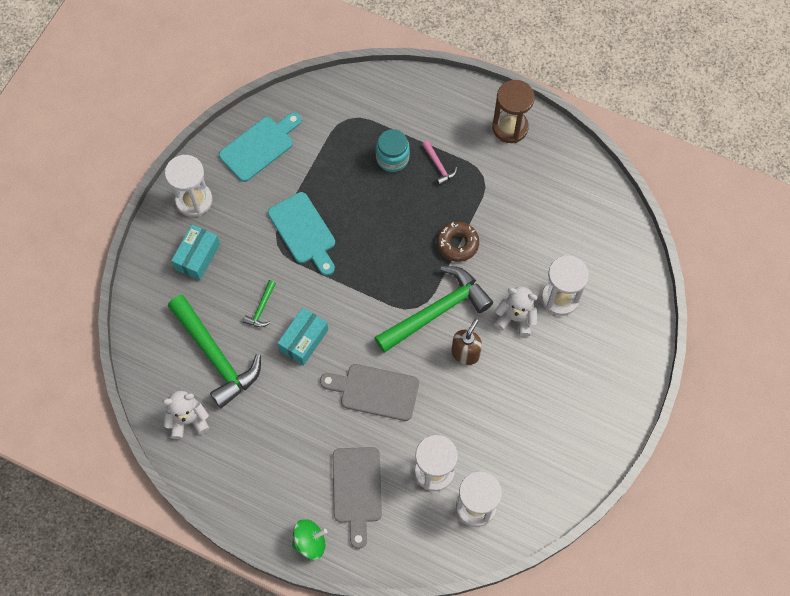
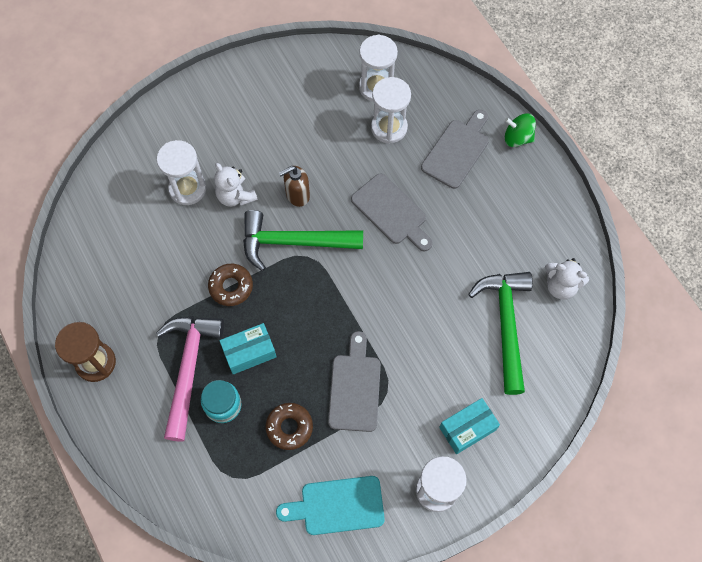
camera: 145 degrees left, 0 degrees up
green hammer [243,280,276,327] -> none
turquoise cutting board [268,192,335,276] -> grey cutting board [328,331,381,432]
turquoise box [277,308,328,366] -> turquoise box moved to [219,323,276,374]
pink hammer [422,141,457,186] -> pink hammer [156,317,224,442], size x2.37
none -> brown donut [266,403,313,450]

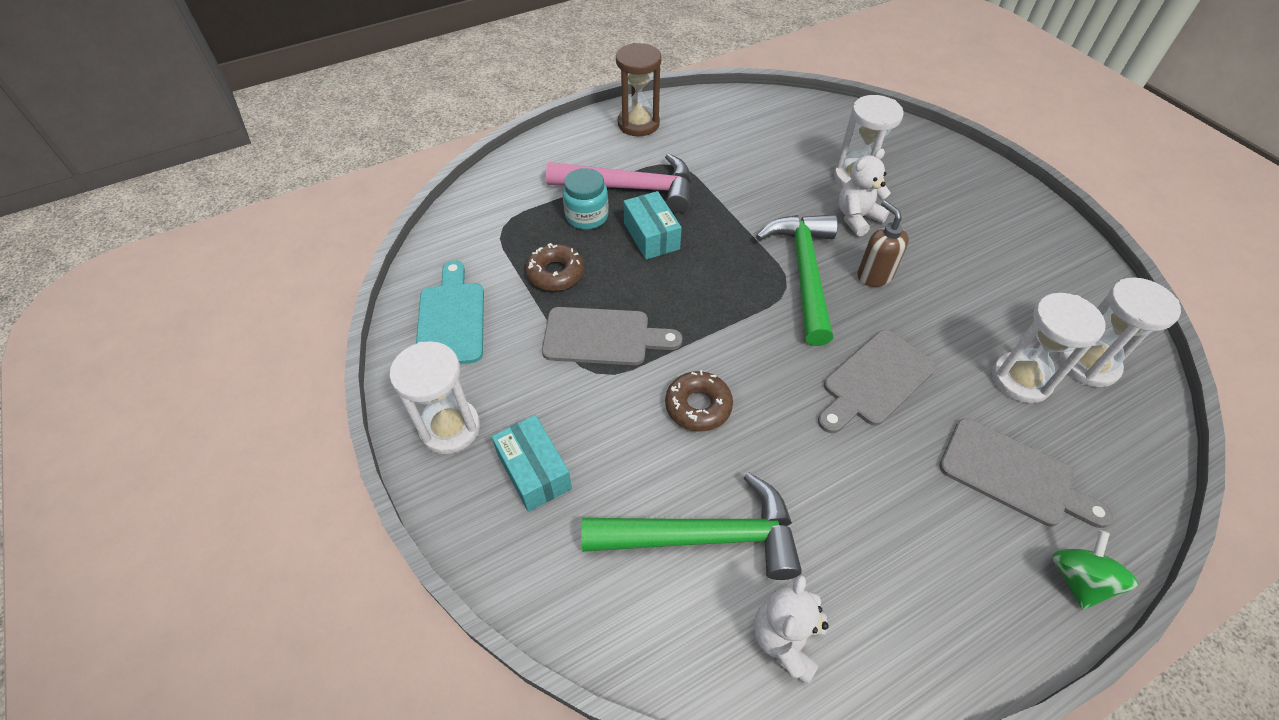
camera: 90 degrees right, 15 degrees down
brown donut [208,264,253,306] -> brown donut moved to [665,370,733,431]

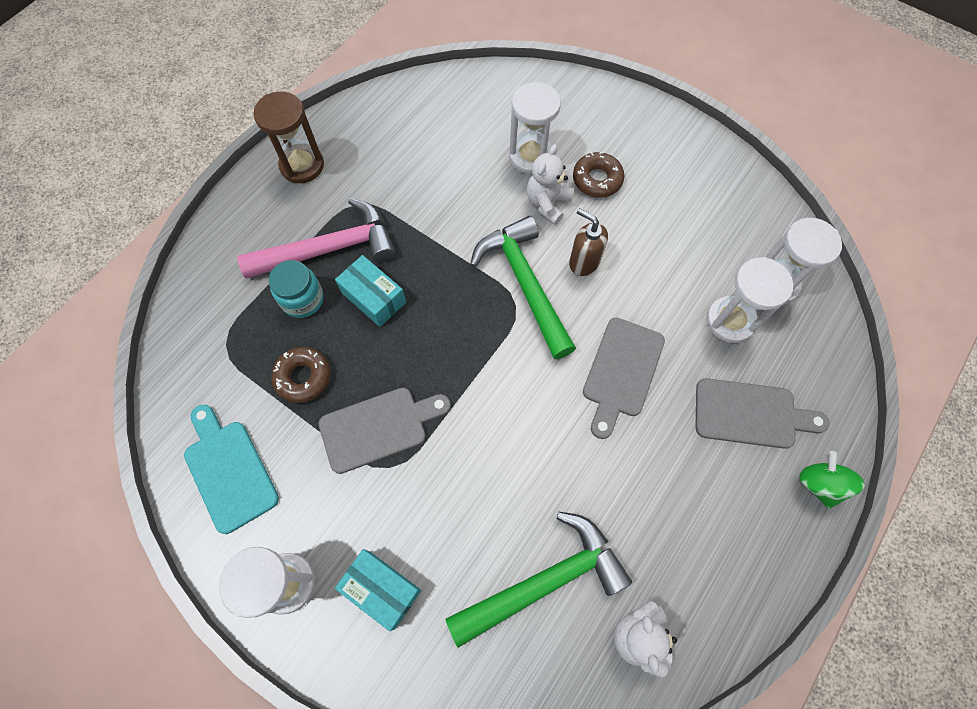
camera: 25 degrees left, 15 degrees up
brown donut [665,370,733,431] -> brown donut moved to [573,152,625,197]

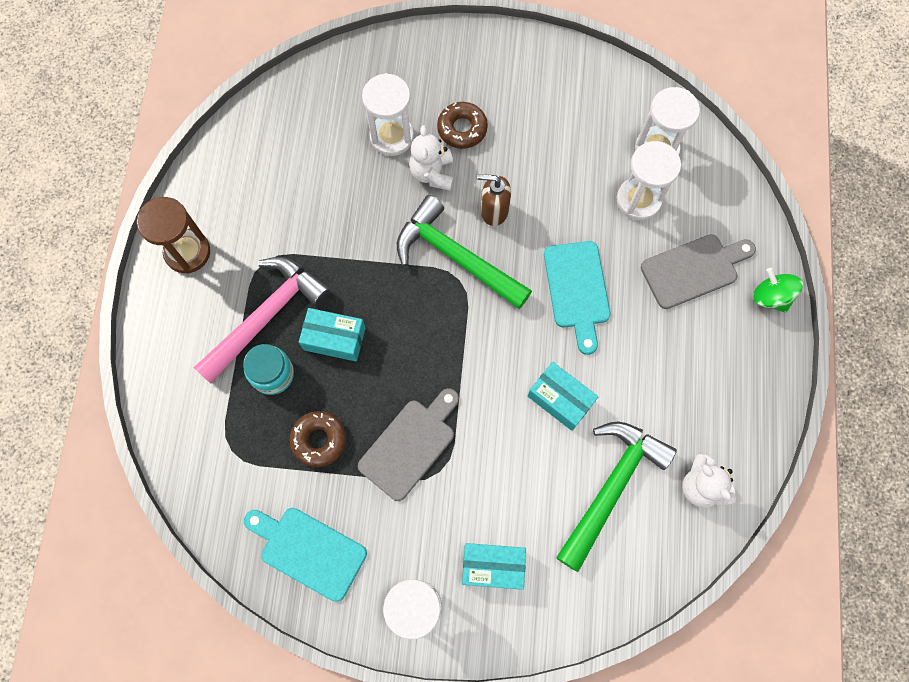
camera: 30 degrees left, 5 degrees up
grey cutting board [583,318,665,439] -> turquoise cutting board [544,241,610,355]
none -> turquoise box [528,362,599,431]

